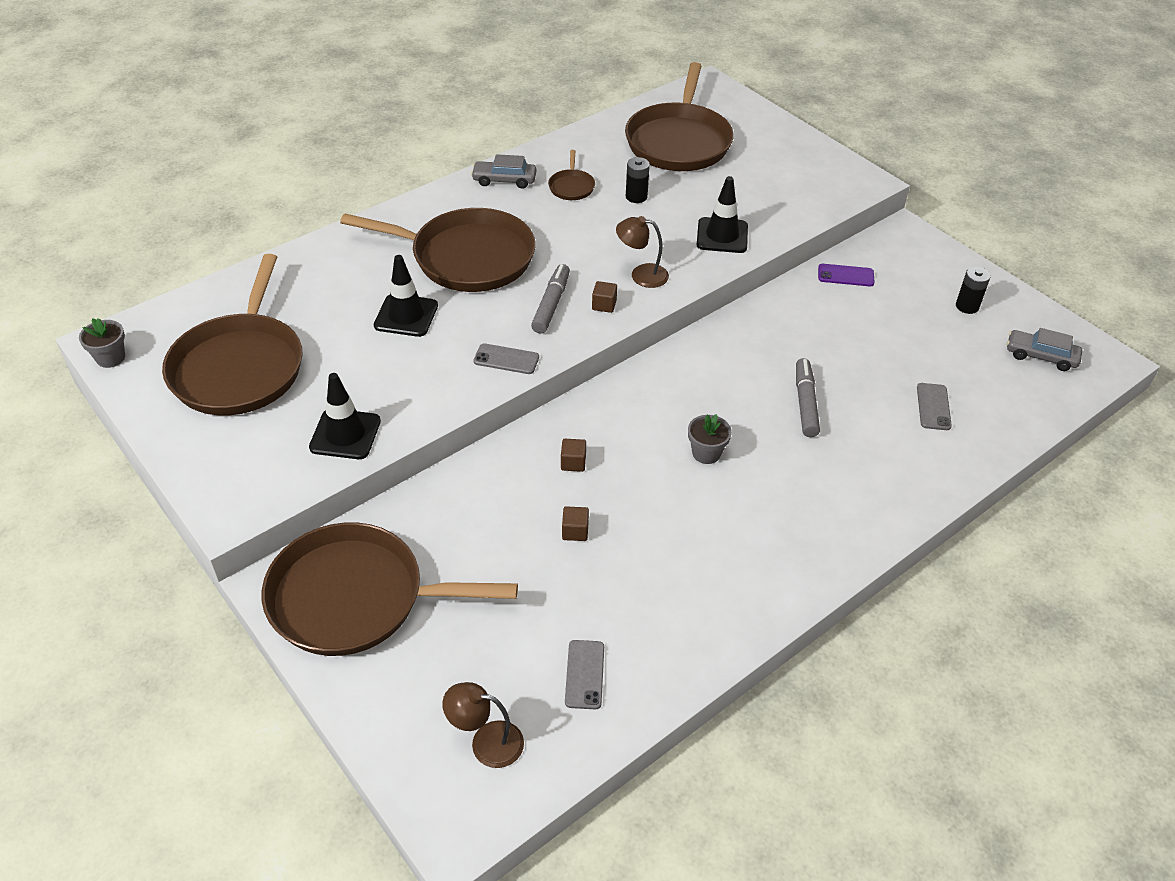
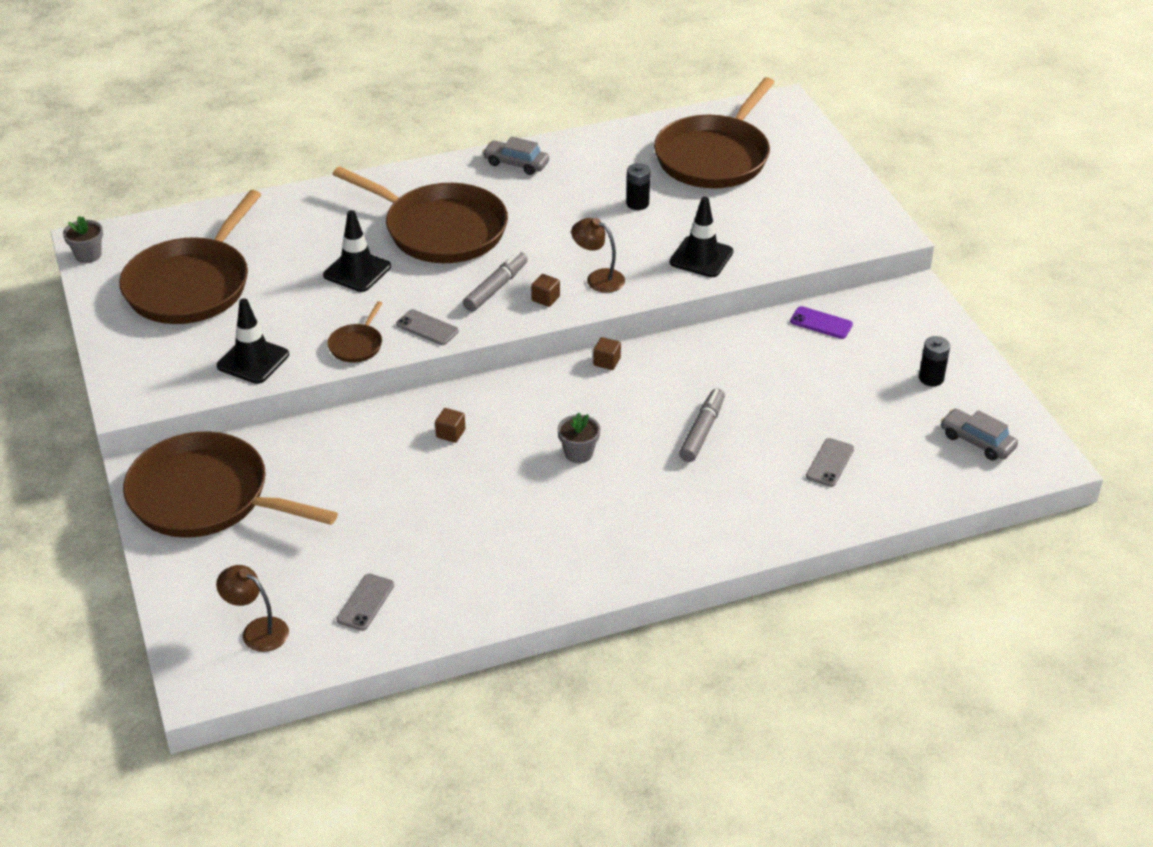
camera: 20 degrees right, 5 degrees down
brown pan [548,150,595,200] -> brown pan moved to [327,301,383,363]
brown cube [562,506,589,541] -> brown cube moved to [593,337,621,370]

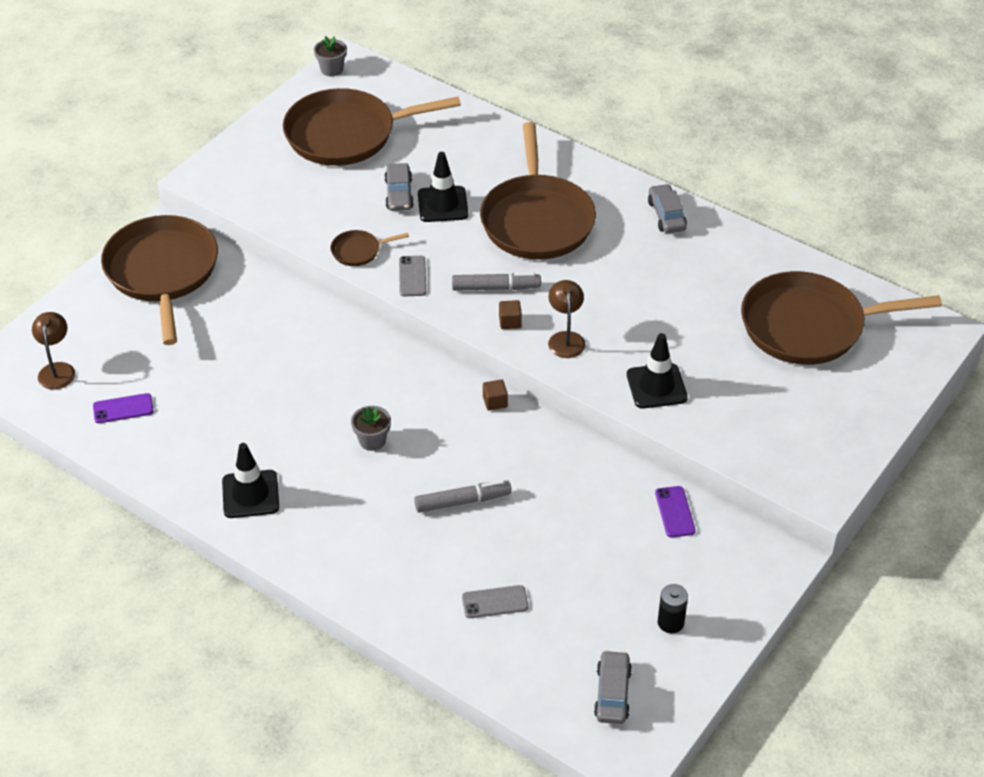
camera: 55 degrees right, 5 degrees up
black traffic cone [217,298,289,384] -> black traffic cone moved to [222,443,279,518]
grey phone [337,574,394,631] -> purple phone [93,393,154,423]
brown cube [435,408,465,443] -> none
black battery [626,163,650,210] -> none
none -> grey car [385,163,414,211]

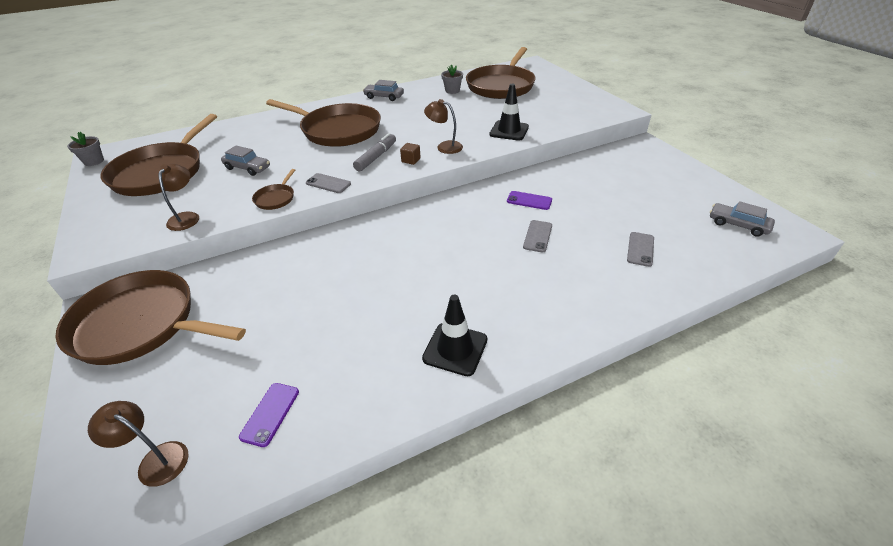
camera: 60 degrees left, 5 degrees down
grey flower pot [351,406,391,451] -> grey flower pot moved to [441,65,463,94]
grey marker [414,480,512,513] -> grey phone [523,220,552,252]
black traffic cone [418,152,468,222] -> none
brown cube [483,379,508,411] -> none
purple phone [655,486,696,538] -> purple phone moved to [507,191,552,210]
black battery [658,584,688,633] -> none
none -> brown lamp [158,164,199,231]

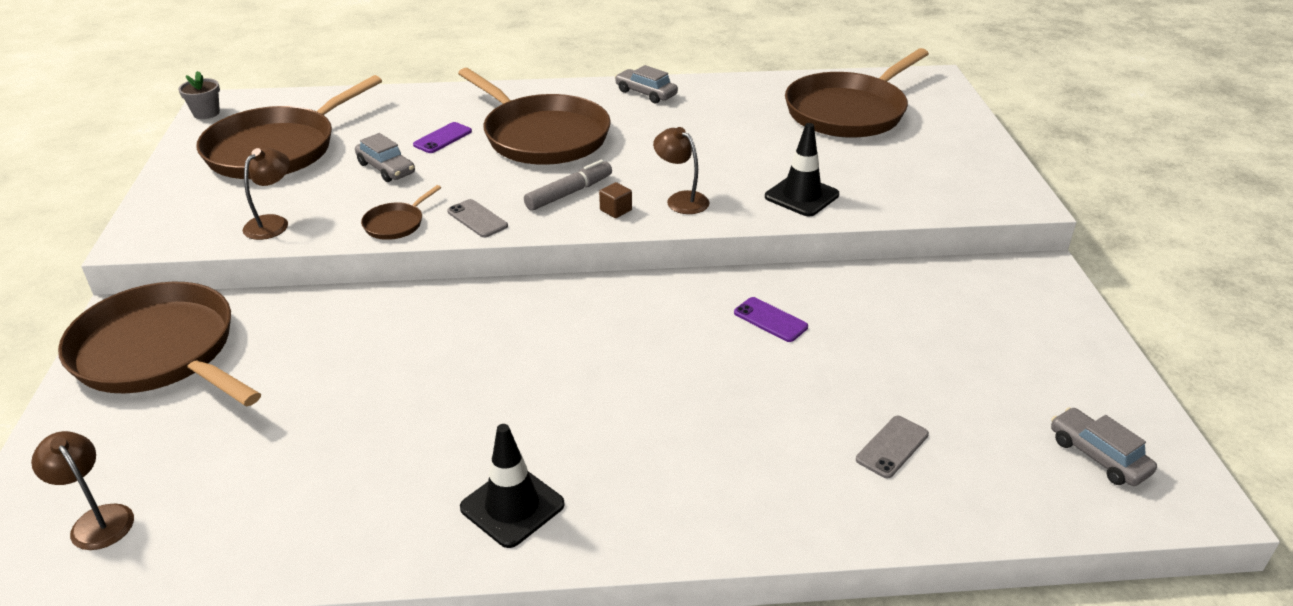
camera: 20 degrees right, 5 degrees down
purple phone [239,383,299,447] -> purple phone moved to [413,122,472,153]
grey flower pot [441,65,463,94] -> none
grey phone [523,220,552,252] -> none

